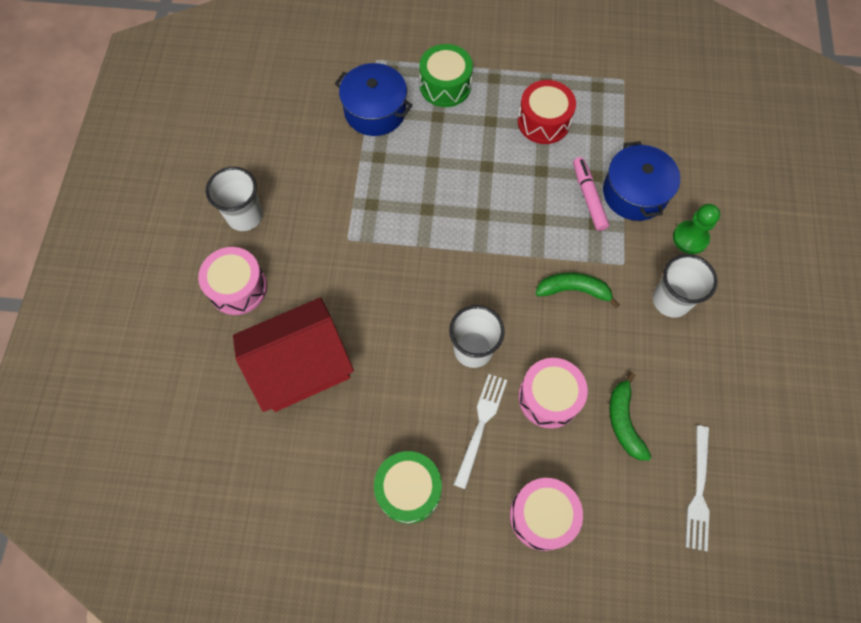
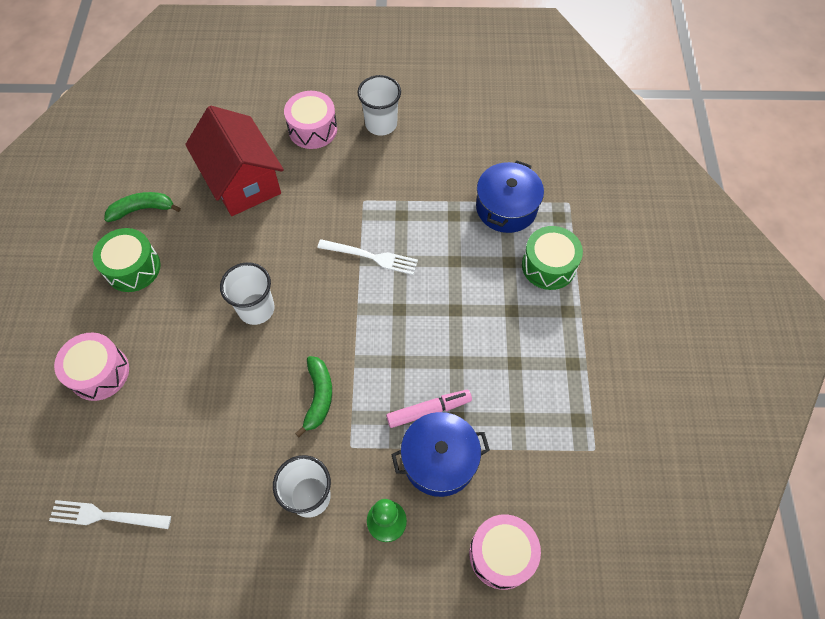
camera: 85 degrees right, 5 degrees down
white fork [454,374,507,489] -> white fork moved to [317,239,418,275]
red drum [518,80,576,144] -> none
pink drum [518,358,588,429] -> pink drum moved to [469,515,541,590]
green banana [609,372,651,461] -> green banana moved to [104,192,181,222]

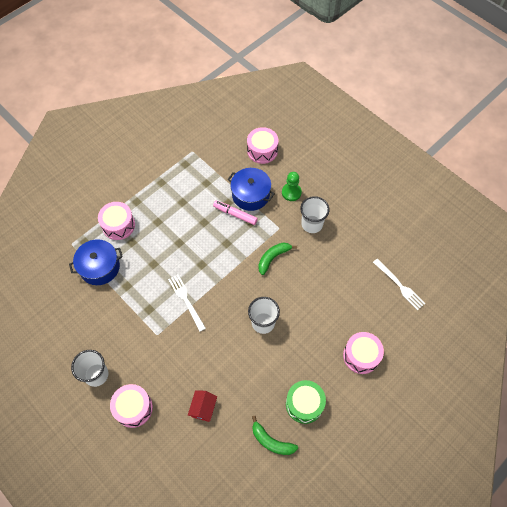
camera: 135 degrees left, 0 degrees up
red house [185,106,284,216] -> red house [188,390,217,422], size x0.45
green drum [522,226,583,290] -> pink drum [98,202,135,240]

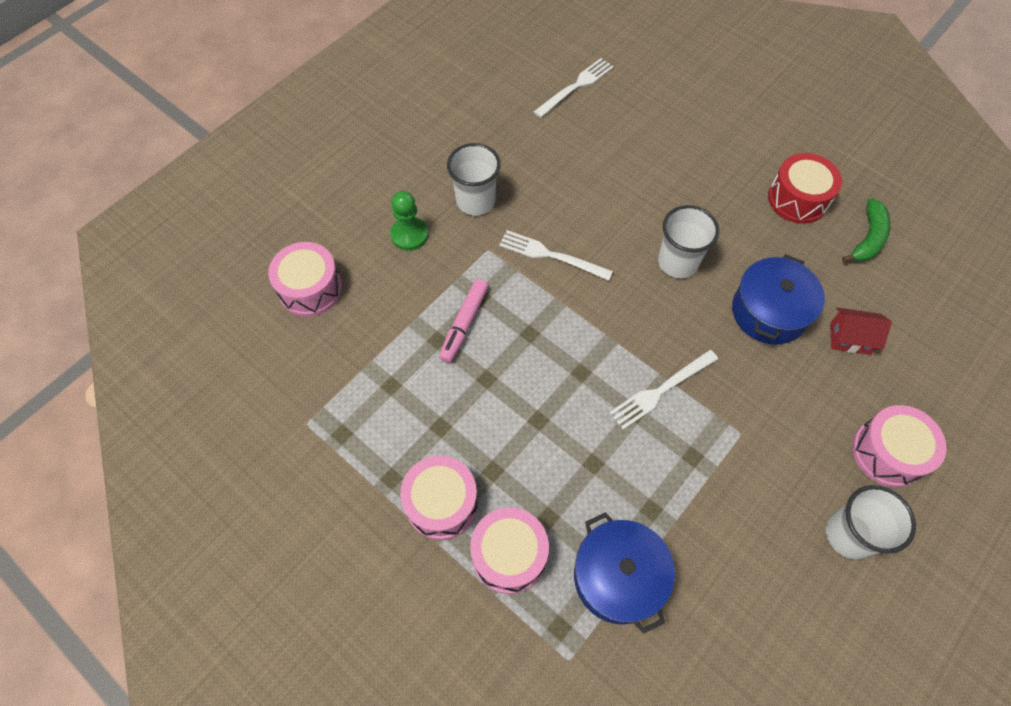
camera: 95 degrees left, 0 degrees up
blue pot [228,168,274,211] -> blue pot moved to [732,254,825,345]
green banana [258,243,297,275] -> white fork [499,230,613,281]
green drum [286,380,326,424] -> red drum [768,153,842,224]
pink drum [343,332,384,374] -> pink drum moved to [400,456,478,540]

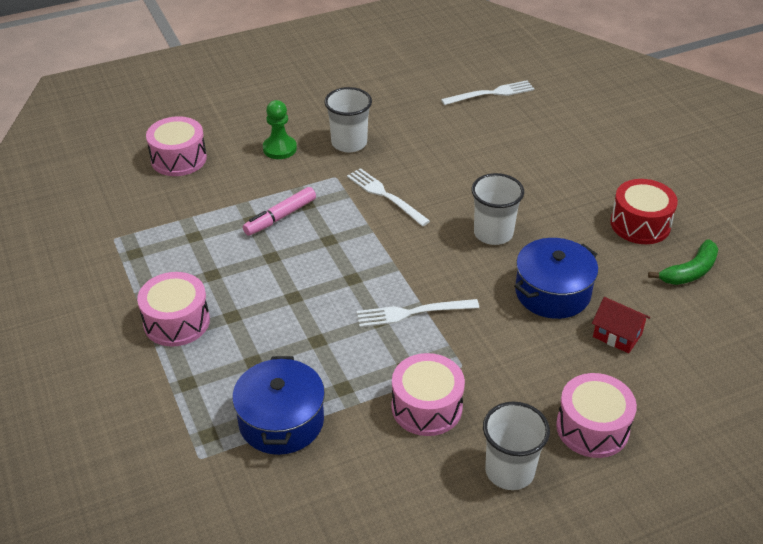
camera: 25 degrees right, 20 degrees down
pink drum [470,507,549,594] -> pink drum moved to [392,353,465,436]

